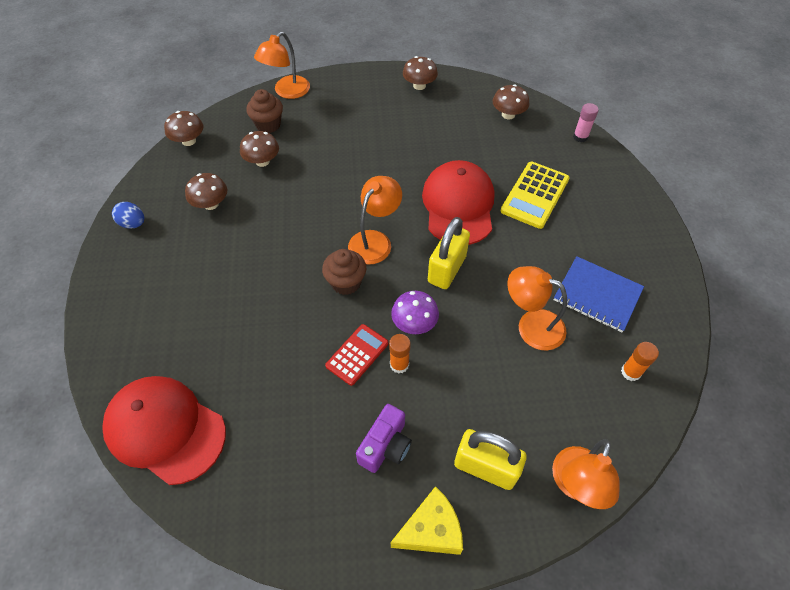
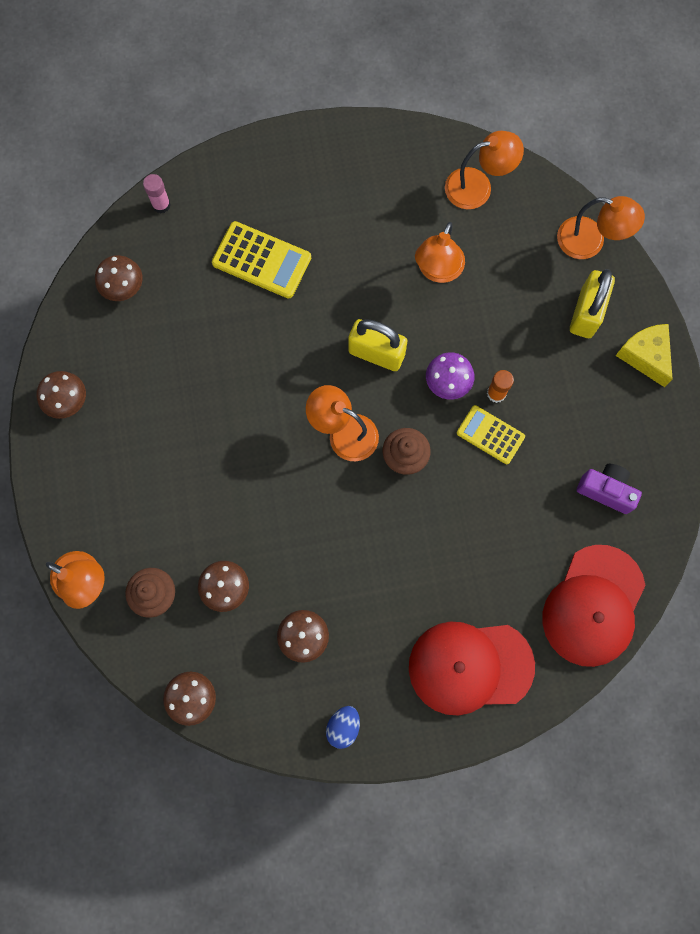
camera: 95 degrees left, 20 degrees up
red calculator [325,324,389,386] -> yellow calculator [457,405,525,464]
purple camera [356,404,412,473] -> purple camera moved to [577,464,642,514]
red cap [422,160,494,245] -> red cap moved to [409,621,535,715]
blue notebook [554,256,644,332] -> none
orange glue stick [621,342,659,381] -> orange lamp [445,131,524,209]

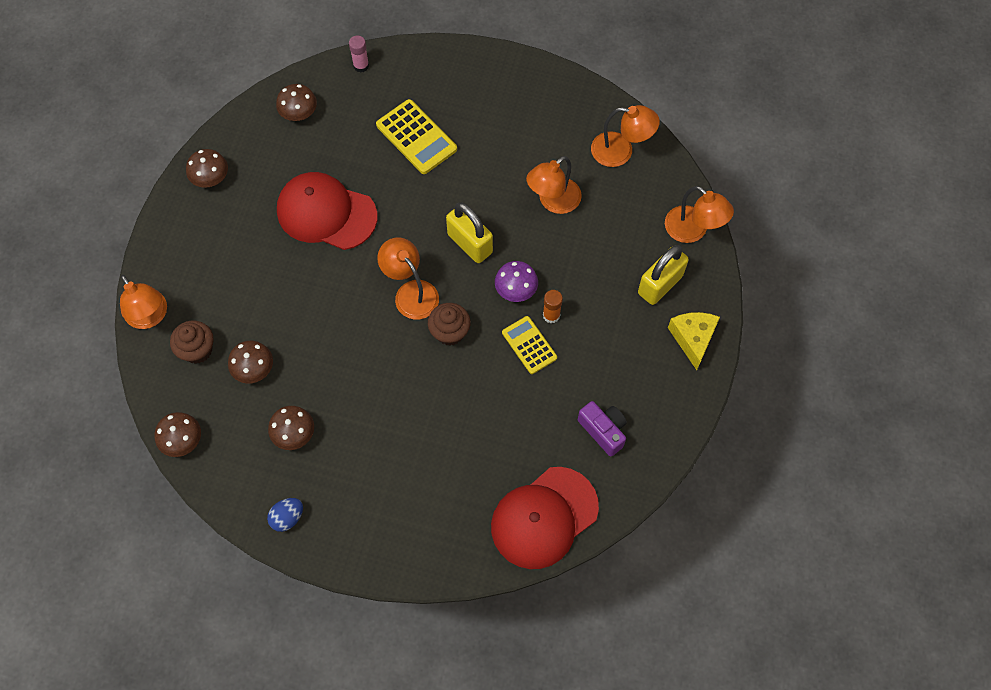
camera: 25 degrees right, 10 degrees down
red cap [409,621,535,715] -> red cap moved to [277,172,377,250]

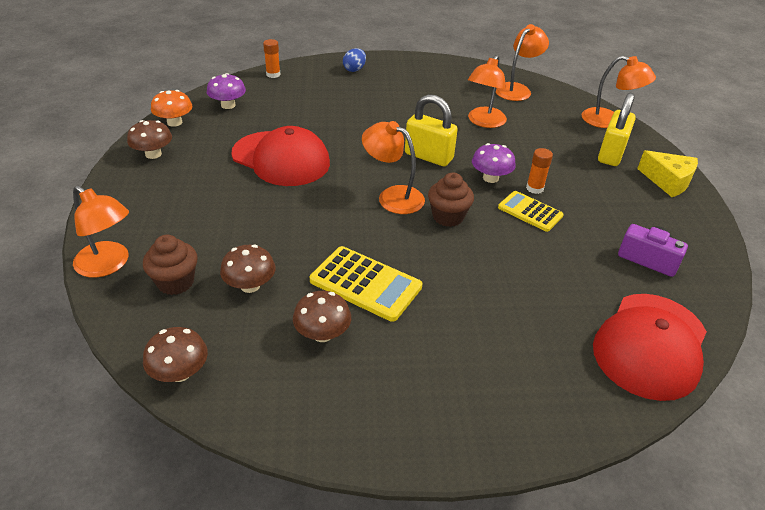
camera: 20 degrees left, 25 degrees down
blue egg [267,498,303,532] -> blue egg moved to [343,48,366,72]
brown mushroom [276,84,317,121] -> purple mushroom [207,73,246,109]
red cap [277,172,377,250] -> red cap turned 150 degrees counterclockwise [231,126,330,186]
pink glue stick [349,35,369,73] -> orange glue stick [263,39,280,78]
yellow calculator [376,99,457,174] -> yellow calculator moved to [310,246,422,322]
orange lamp [591,105,660,167] -> orange lamp turned 45 degrees counterclockwise [496,24,549,101]
yellow cheese [668,312,720,370] -> yellow cheese turned 150 degrees clockwise [637,150,698,197]
none -> orange mushroom [151,90,192,127]

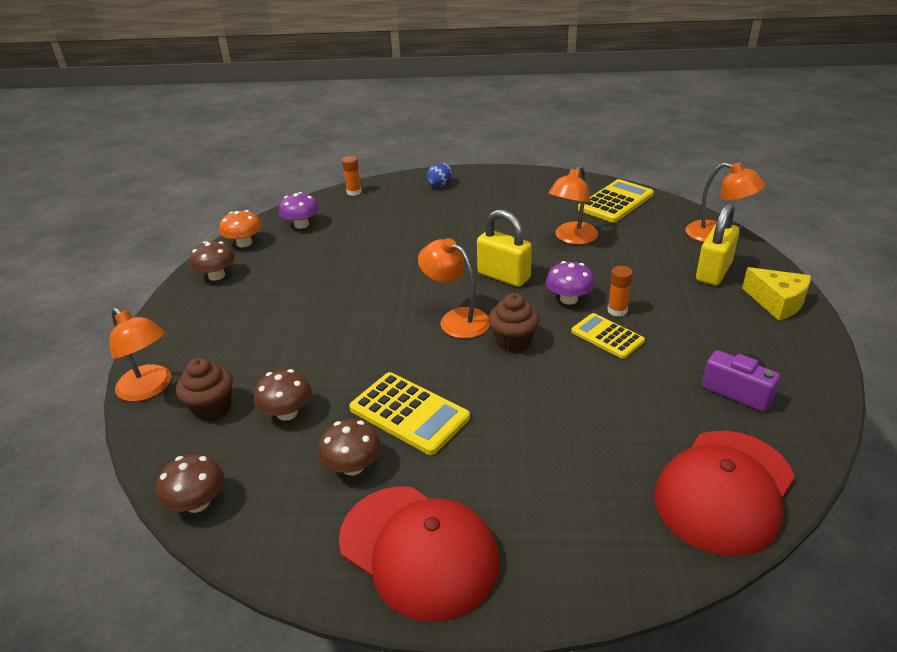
camera: 10 degrees right, 5 degrees down
red cap [231,126,330,186] -> red cap moved to [339,486,499,622]
orange lamp [496,24,549,101] -> yellow calculator [578,179,654,223]

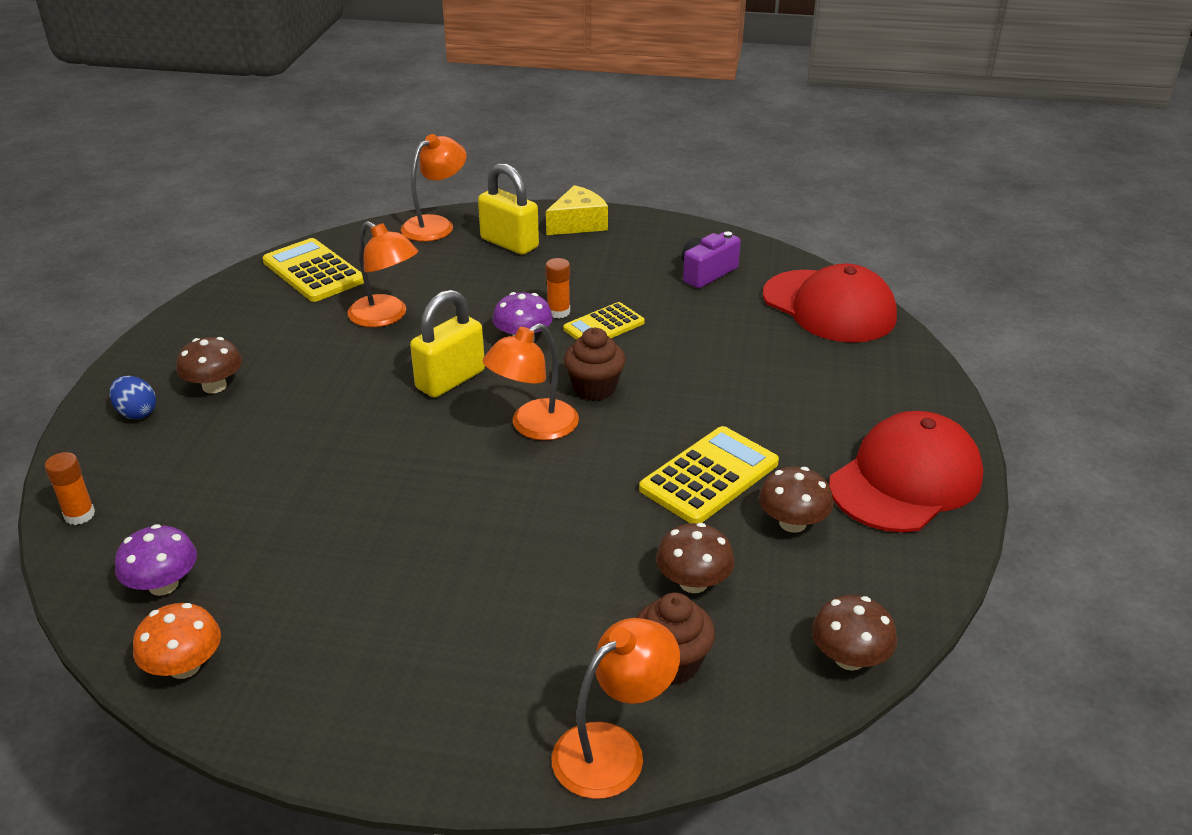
camera: 85 degrees left, 0 degrees up
brown mushroom [189,241,235,281] -> brown mushroom moved to [176,337,242,394]

